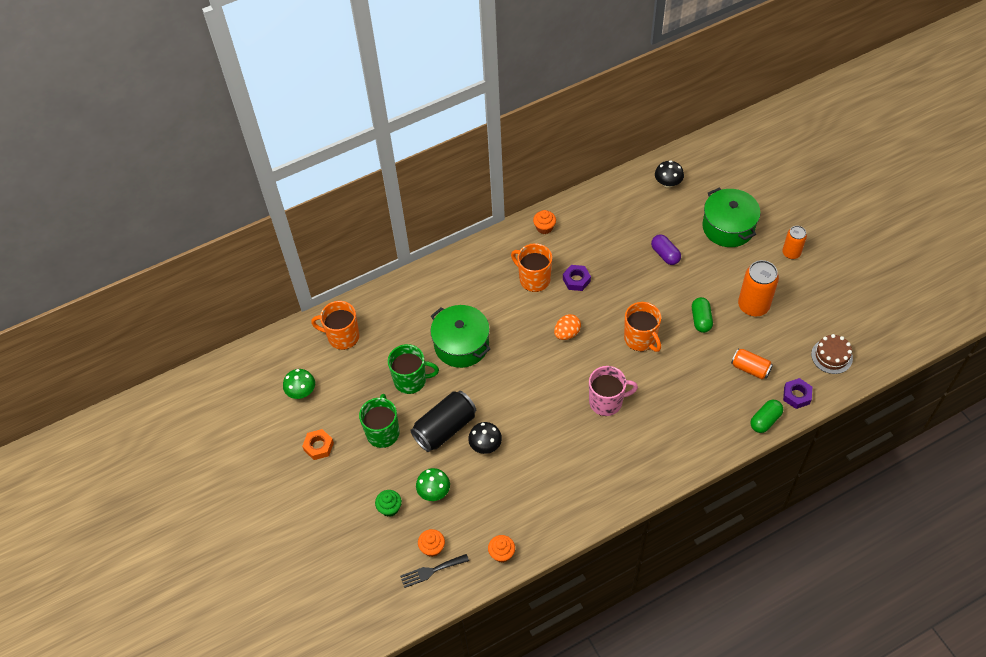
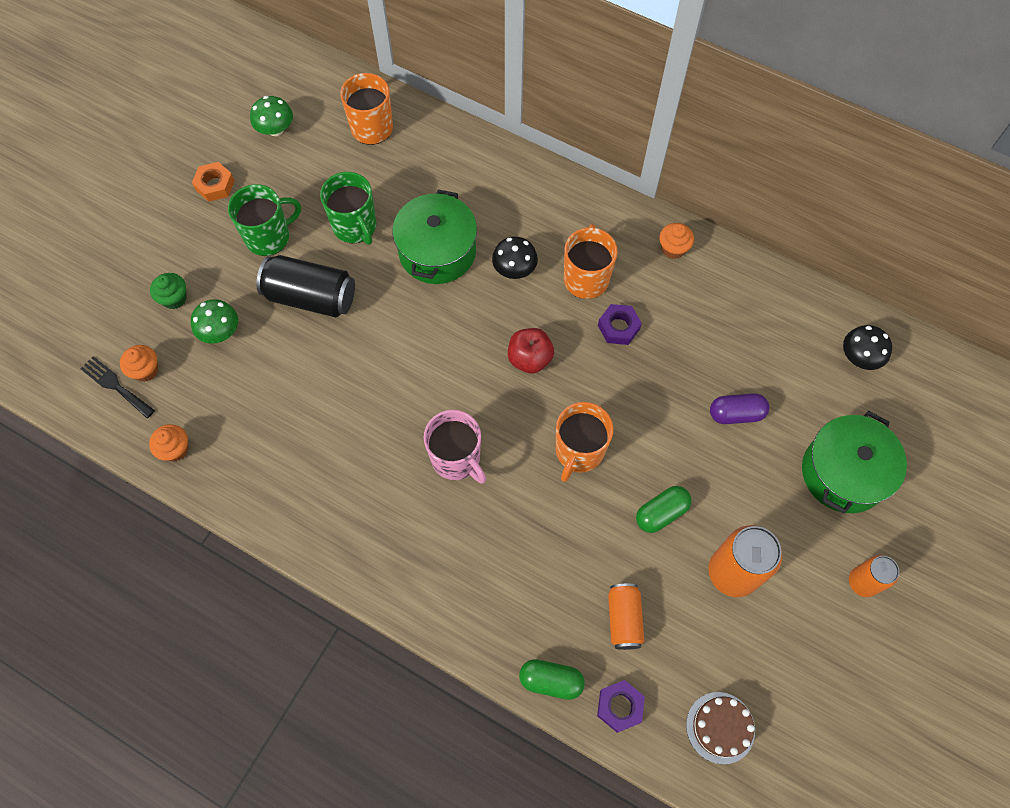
camera: 55 degrees right, 10 degrees up
black mushroom [468,422,502,454] -> black mushroom moved to [492,236,538,279]
orange egg [554,314,581,340] -> red apple [508,328,554,374]
purple capsule [651,234,681,265] -> purple capsule turned 60 degrees clockwise [710,393,769,424]

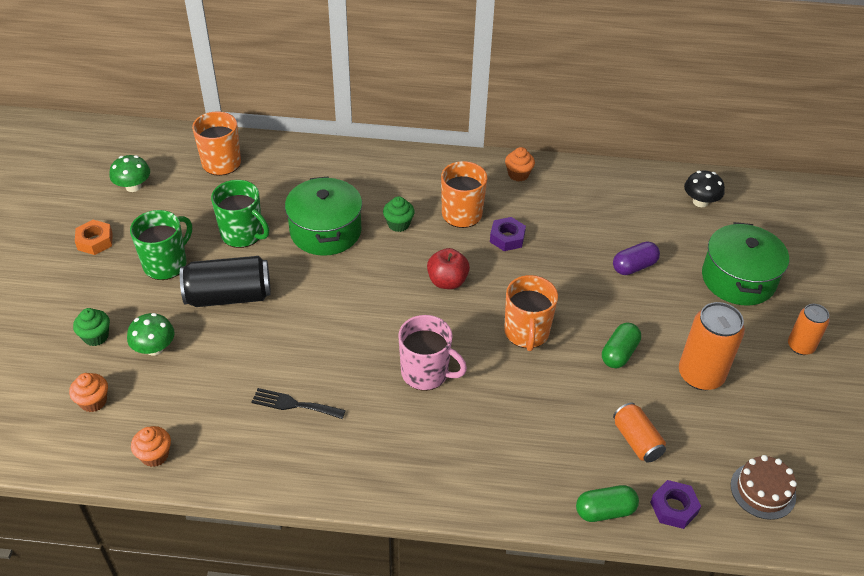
camera: 25 degrees left, 20 degrees down
black fork [80,356,155,418] -> black fork moved to [251,388,346,419]
black mushroom [492,236,538,279] -> green cupcake [383,196,415,232]

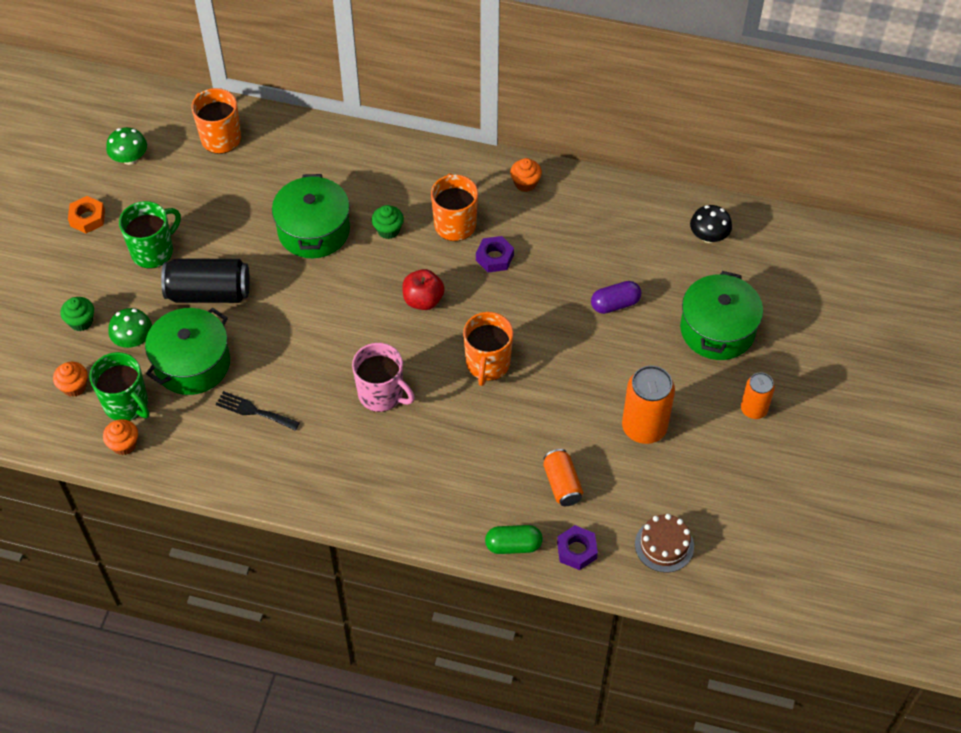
camera: 10 degrees right, 10 degrees up
green mug [211,180,269,248] -> green mug moved to [89,352,150,421]
green capsule [602,323,641,368] -> none
none -> green pot [145,308,230,395]

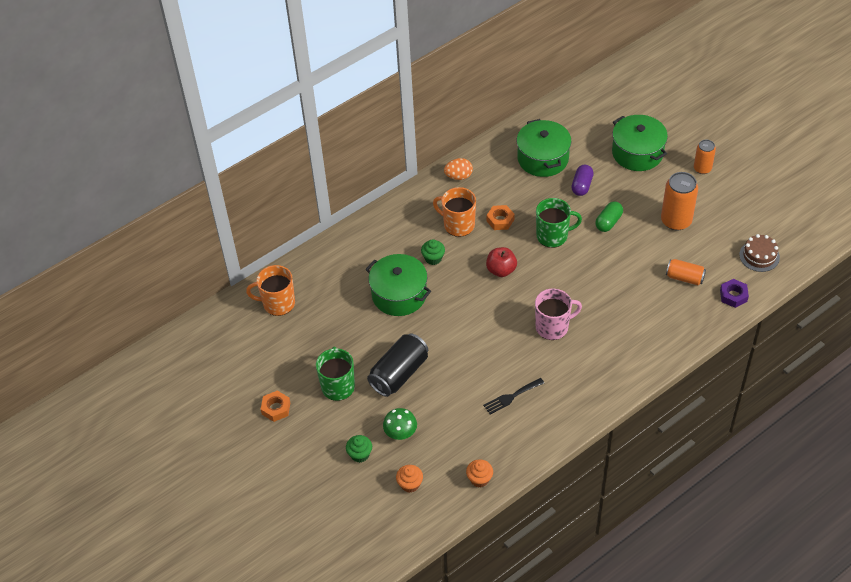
camera: 50 degrees left, 5 degrees down
green mug [89,352,150,421] -> green mug moved to [536,198,582,248]
green mushroom [106,127,147,165] -> none
green pot [145,308,230,395] -> green pot moved to [517,119,571,177]
orange mug [463,312,513,386] -> none
purple nut [476,236,514,273] -> orange nut [486,205,515,230]
green capsule [485,525,543,554] -> green capsule moved to [595,201,623,232]
orange cupcake [510,158,542,192] -> orange egg [444,158,473,180]
black mushroom [690,205,732,243] -> none

